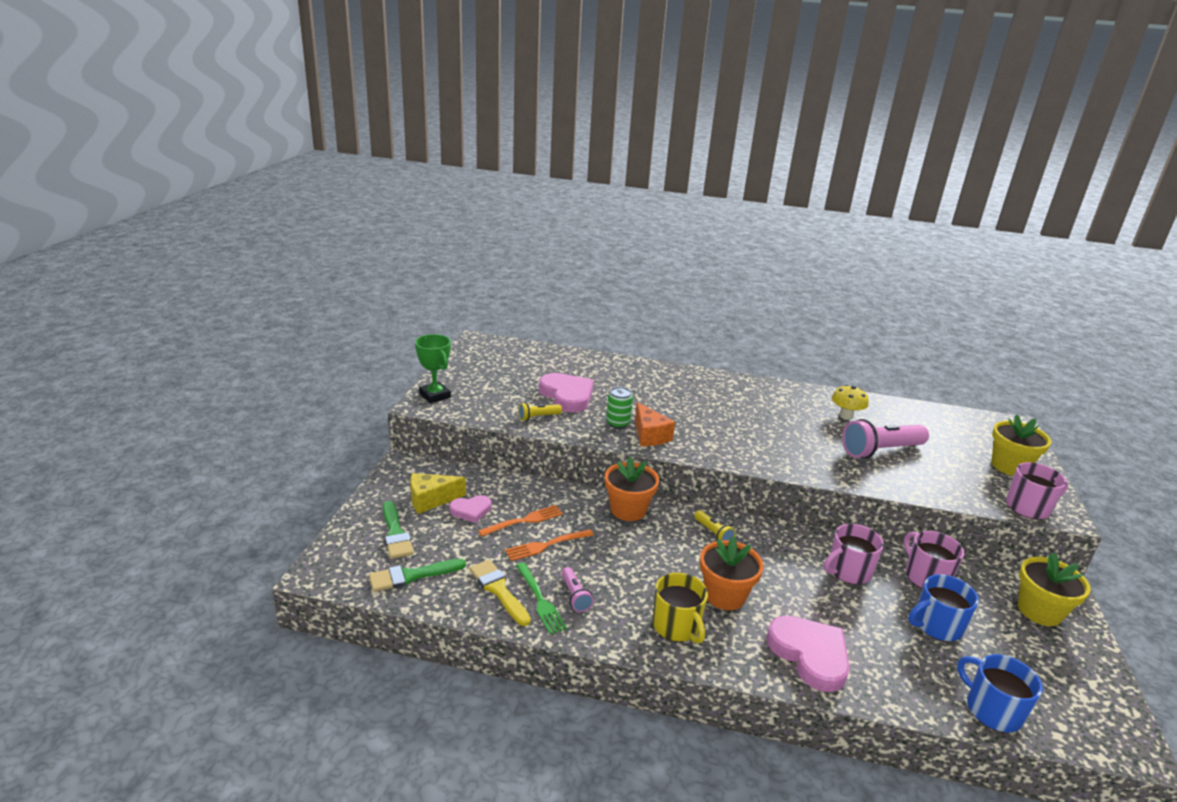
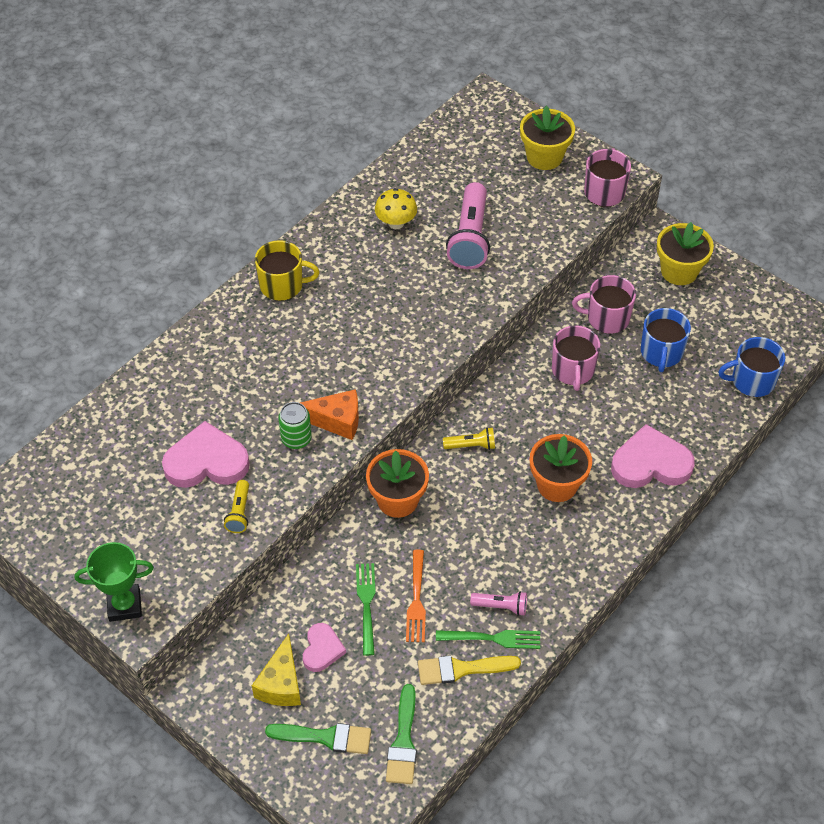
camera: 60 degrees left, 25 degrees up
orange fork [478,505,563,536] -> green fork [356,563,376,656]
yellow mug [653,572,708,644] -> yellow mug moved to [255,240,320,301]

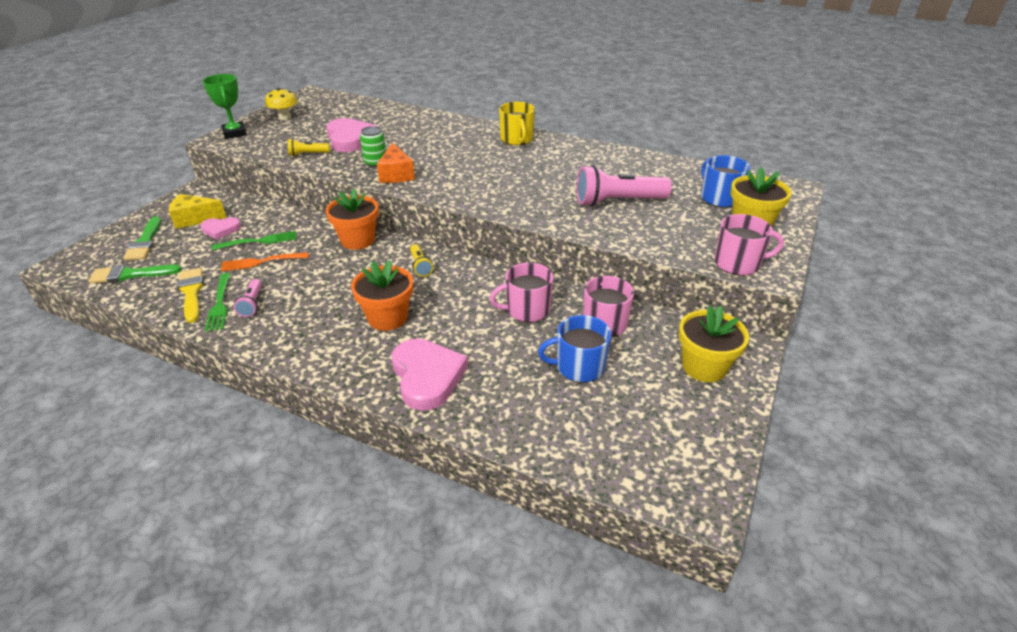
camera: 75 degrees right, 15 degrees down
yellow mushroom [375,188,417,229] -> yellow mushroom moved to [265,88,298,120]
blue mug [718,337,785,397] -> blue mug moved to [701,155,750,207]

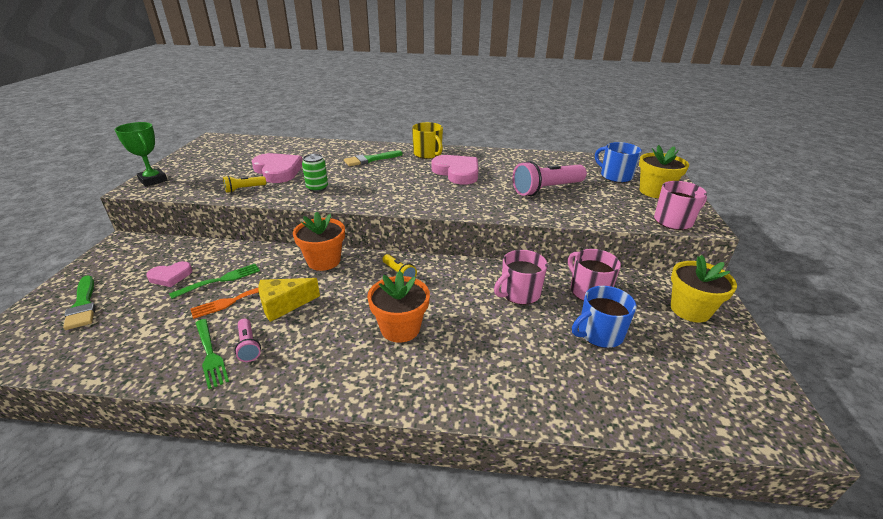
camera: 20 degrees left, 5 degrees down
green brush [89,265,182,283] -> green brush moved to [344,150,403,166]
yellow cheese [169,194,227,229] -> yellow cheese moved to [258,278,320,322]
yellow brush [178,268,204,323] -> none
yellow mushroom [265,88,298,120] -> none
orange cheese [377,143,415,183] -> none
pink heart [392,339,468,411] -> pink heart moved to [432,155,478,185]

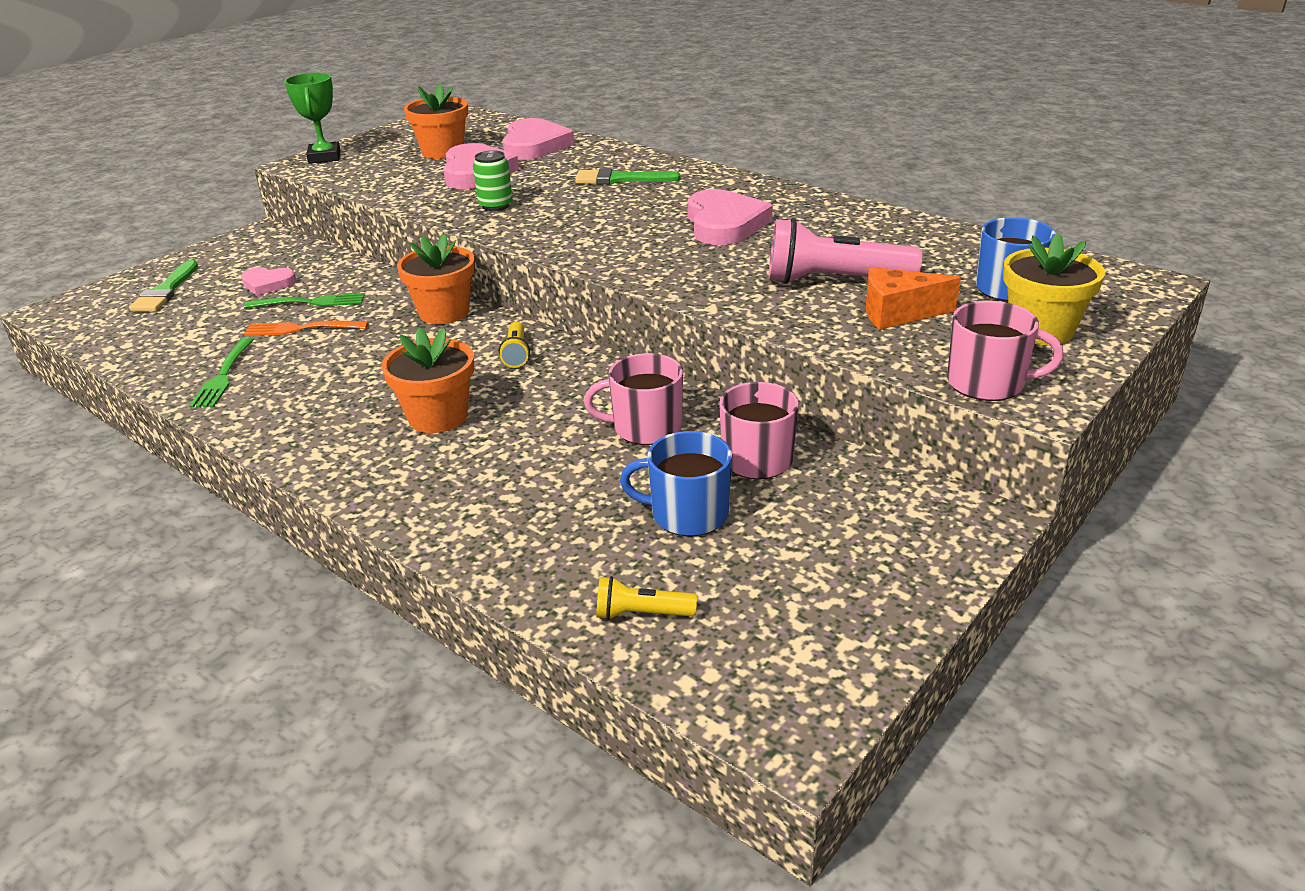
camera: 35 degrees right, 0 degrees up
yellow flashlight [223,176,266,193] -> yellow flashlight moved to [596,576,697,620]
pink flashlight [234,319,261,362] -> none
yellow cheese [258,278,320,322] -> none
yellow mug [412,122,443,159] -> none
yellow flower pot [671,255,737,323] -> none
none -> orange flower pot [404,83,468,159]
none -> pink heart [503,118,574,160]
none -> orange cheese [866,267,961,330]

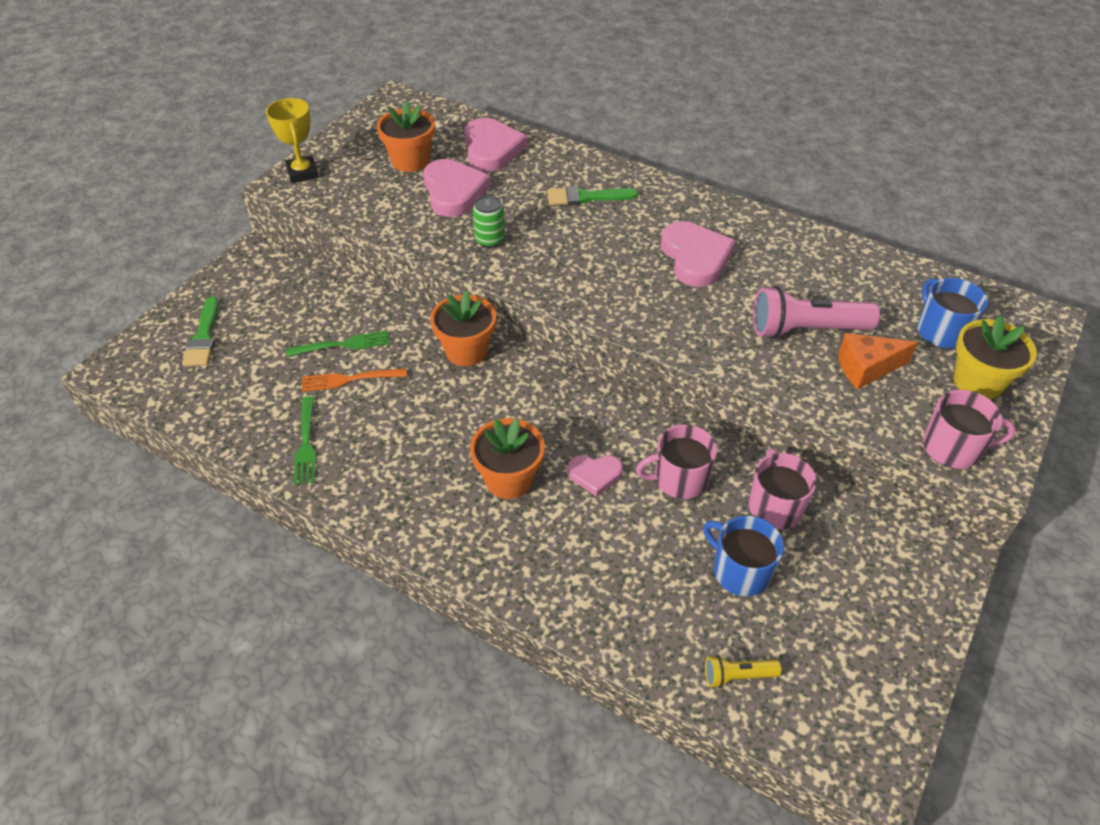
camera: 10 degrees left, 15 degrees up
pink heart [241,267,296,296] -> pink heart moved to [568,455,623,497]
green trophy [284,73,341,164] -> yellow trophy [266,98,318,183]
yellow flashlight [499,322,530,368] -> none
blue mug [620,431,732,536] -> blue mug turned 45 degrees clockwise [703,516,784,596]

